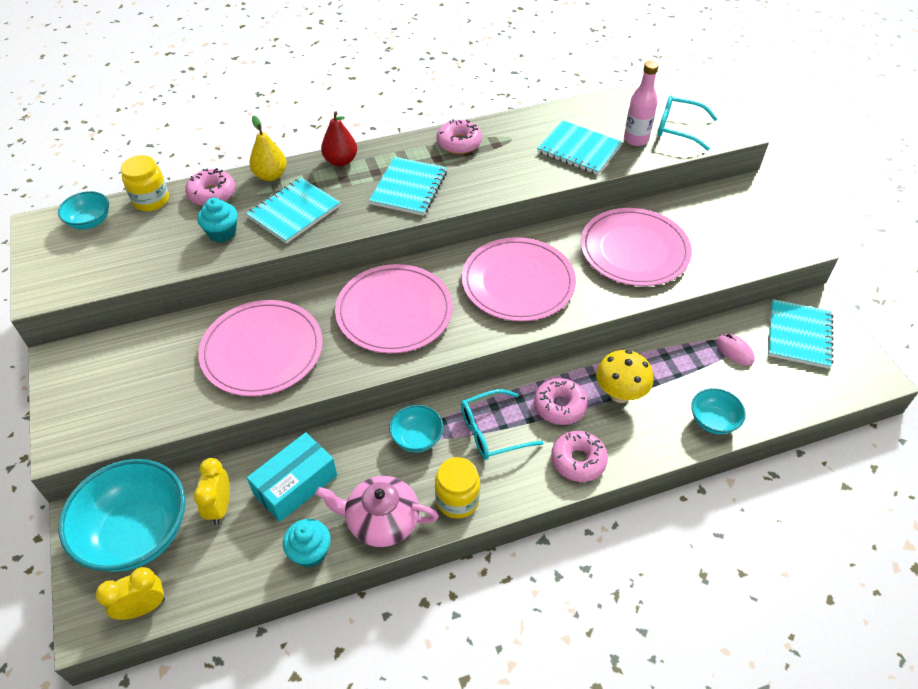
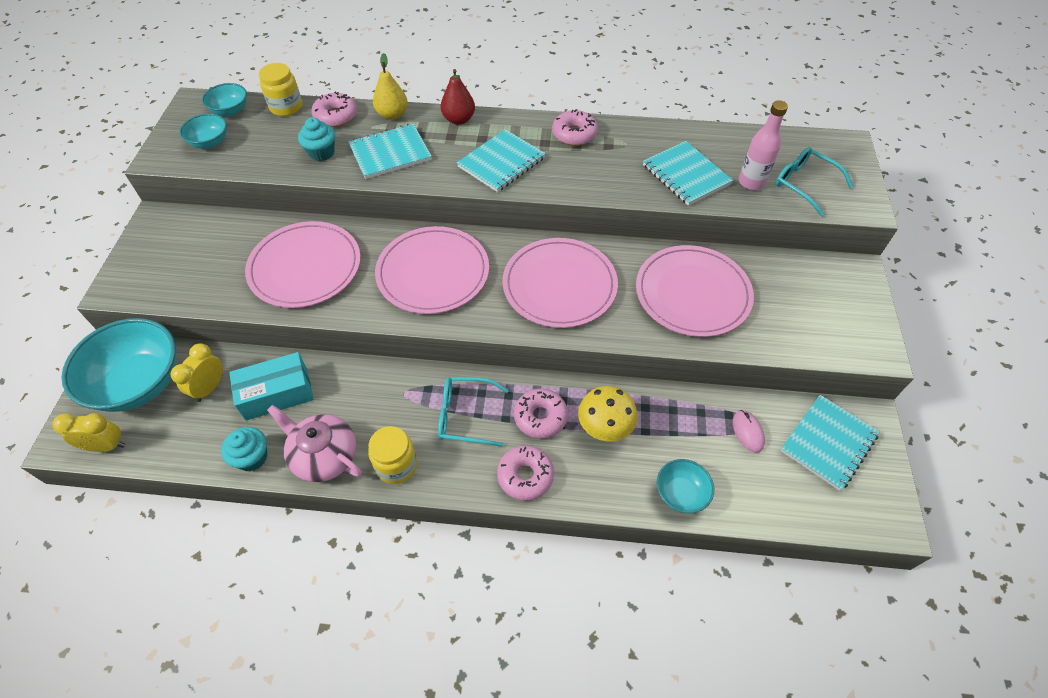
camera: 25 degrees right, 5 degrees up
turquoise bowl [389,405,443,452] -> turquoise bowl moved to [179,114,227,149]

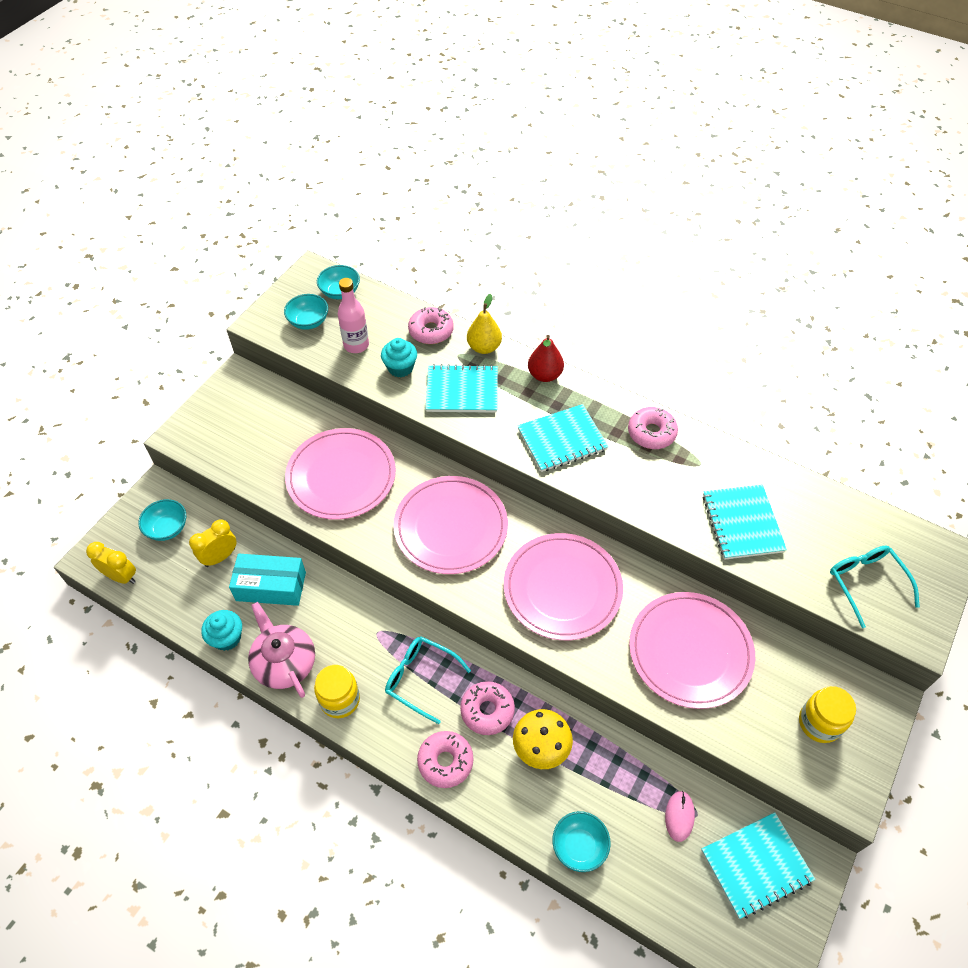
camera: 25 degrees right, 0 degrees up
turquoise bowl [61,318,176,412] -> turquoise bowl [138,499,186,541], size x0.49
yellow jar [259,63,302,116] -> yellow jar moved to [799,686,856,743]
pink bottle [739,100,788,190] -> pink bottle moved to [338,278,369,353]

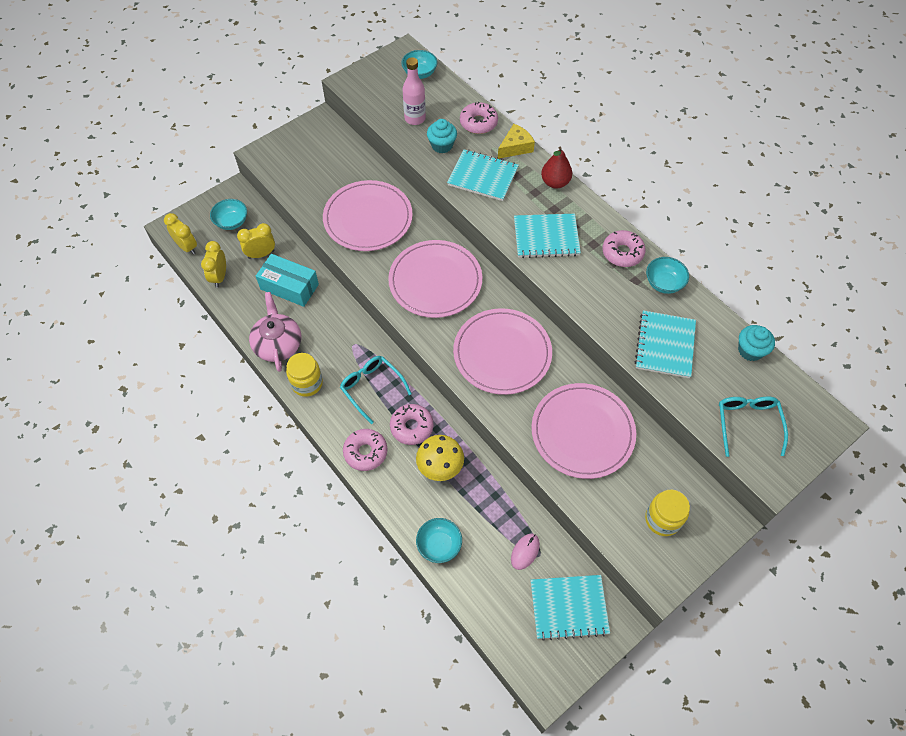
camera: 20 degrees right, 5 degrees up
turquoise cupcake [201,610,242,651] -> turquoise cupcake moved to [738,325,775,361]
turquoise bowl [284,294,328,330] -> turquoise bowl moved to [646,257,689,294]
yellow pear [467,294,502,354] -> yellow cheese [498,124,535,159]
none -> yellow clock [201,241,226,288]

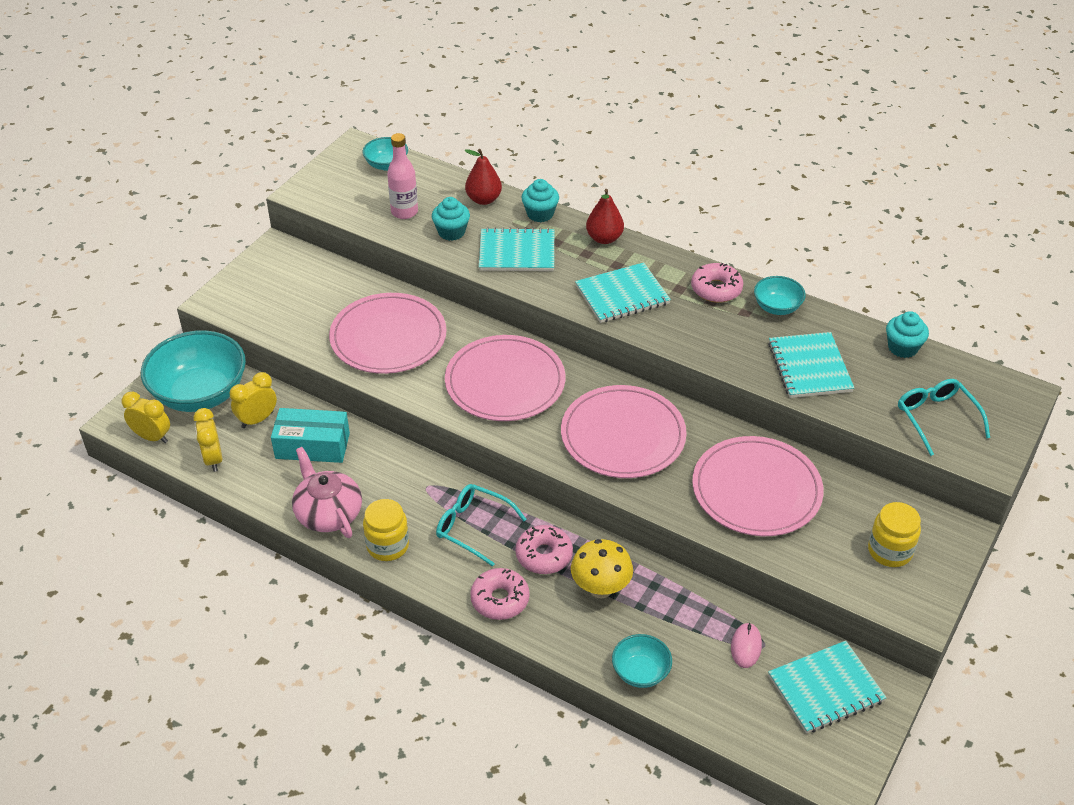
camera: 20 degrees left, 15 degrees down
turquoise bowl [210,199,247,230] -> turquoise bowl [141,330,246,412], size x2.04
pink donut [460,102,498,134] -> red pear [465,149,502,205]
yellow cheese [498,124,535,159] -> turquoise cupcake [522,179,559,222]

